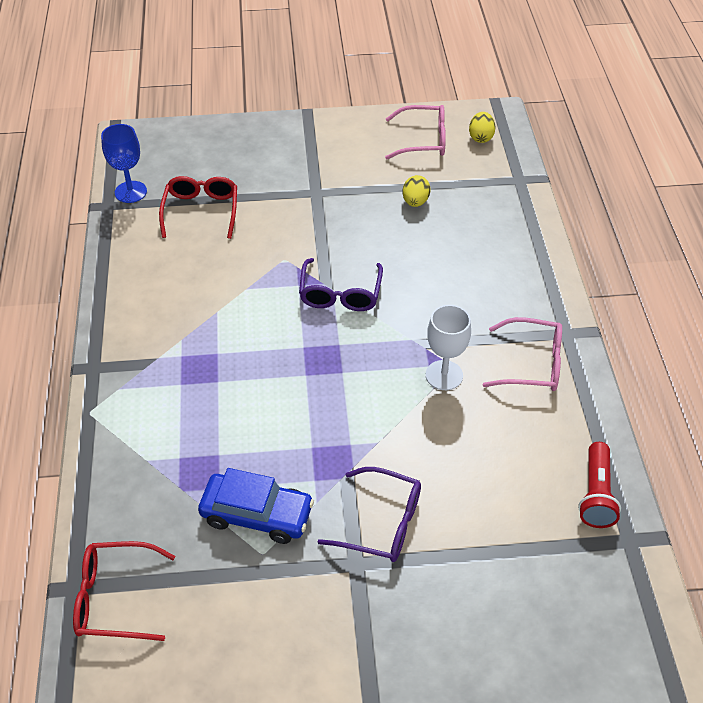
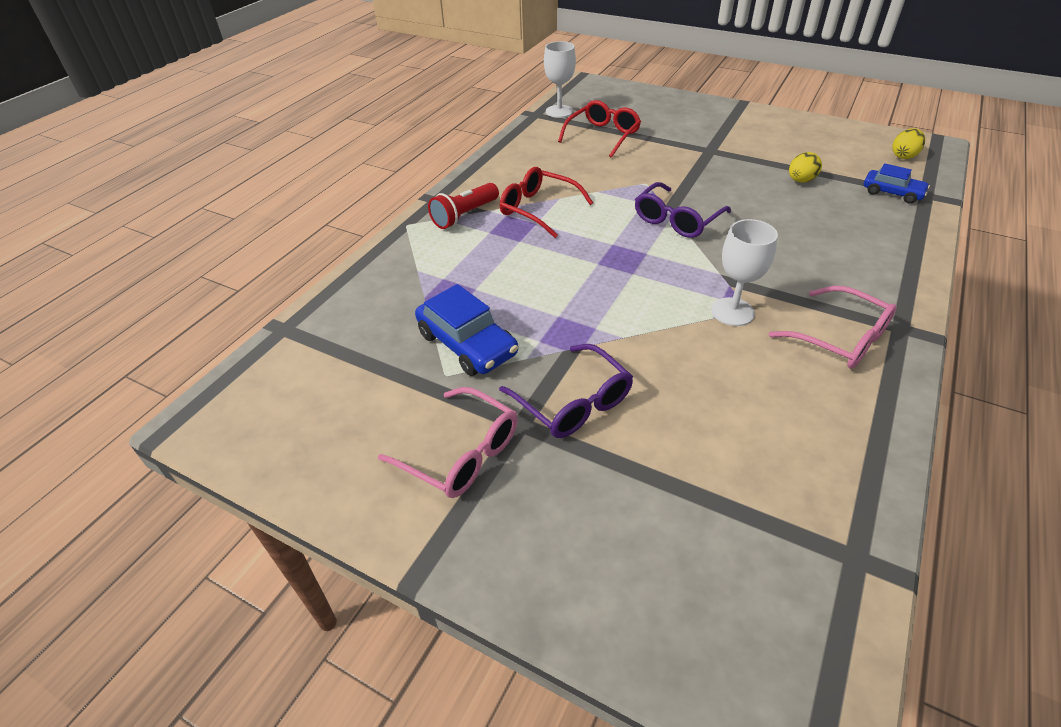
camera: 35 degrees right, 5 degrees down
red glasses [73,541,175,641] -> red glasses moved to [500,167,593,238]
blue goblet [101,124,147,203] -> white goblet [544,41,576,118]
pink glasses [385,105,446,159] -> pink glasses moved to [378,387,518,498]
red flashlight [578,442,621,528] -> red flashlight moved to [428,183,499,229]
none -> blue car [864,163,930,204]

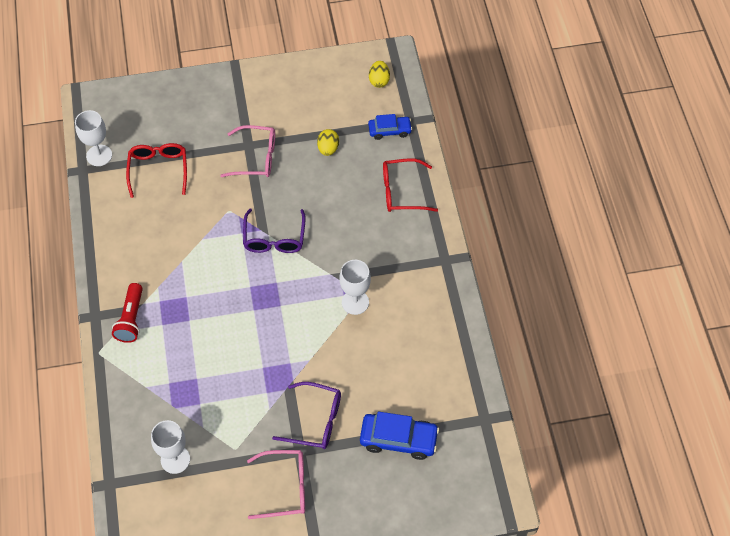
camera: 40 degrees left, 15 degrees up
blue car [415,284,518,376] -> blue car moved to [360,412,439,460]
red glasses [500,167,593,238] -> red glasses moved to [383,158,438,212]
pink glasses [769,286,897,369] -> pink glasses moved to [220,125,275,177]
none -> white goblet [151,420,190,474]

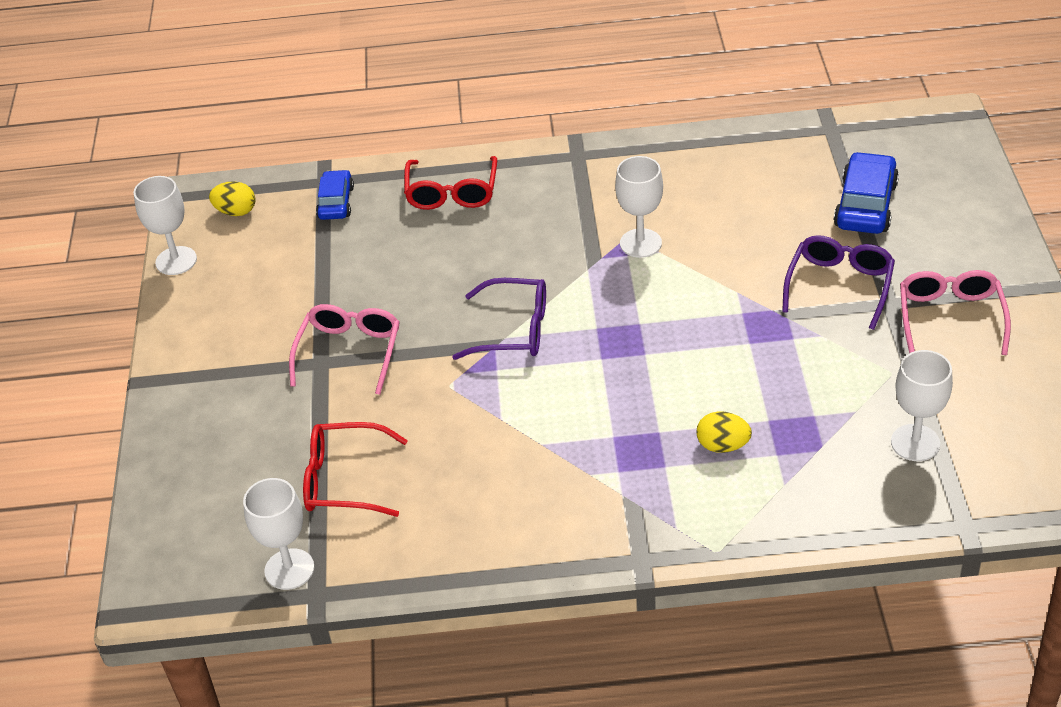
camera: 80 degrees left, 15 degrees down
red flashlight [112,283,143,343] -> none
yellow egg [317,129,339,156] -> yellow egg moved to [697,412,752,453]
none -> white goblet [133,176,197,275]

